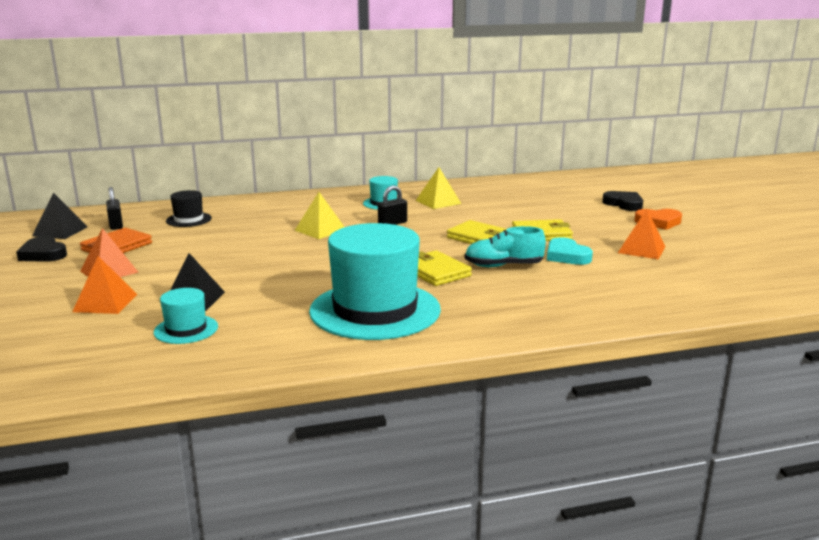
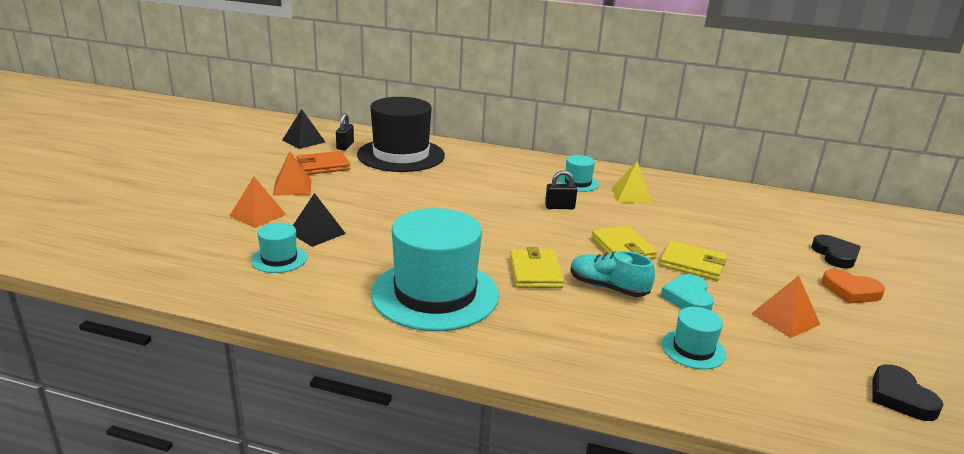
camera: 30 degrees right, 5 degrees up
black heart [16,236,67,262] -> black heart moved to [872,364,943,421]
black hat [166,190,212,227] -> black hat [357,97,445,172], size x2.21
yellow pyramid [294,192,344,239] -> none
none -> turquoise hat [661,307,726,369]

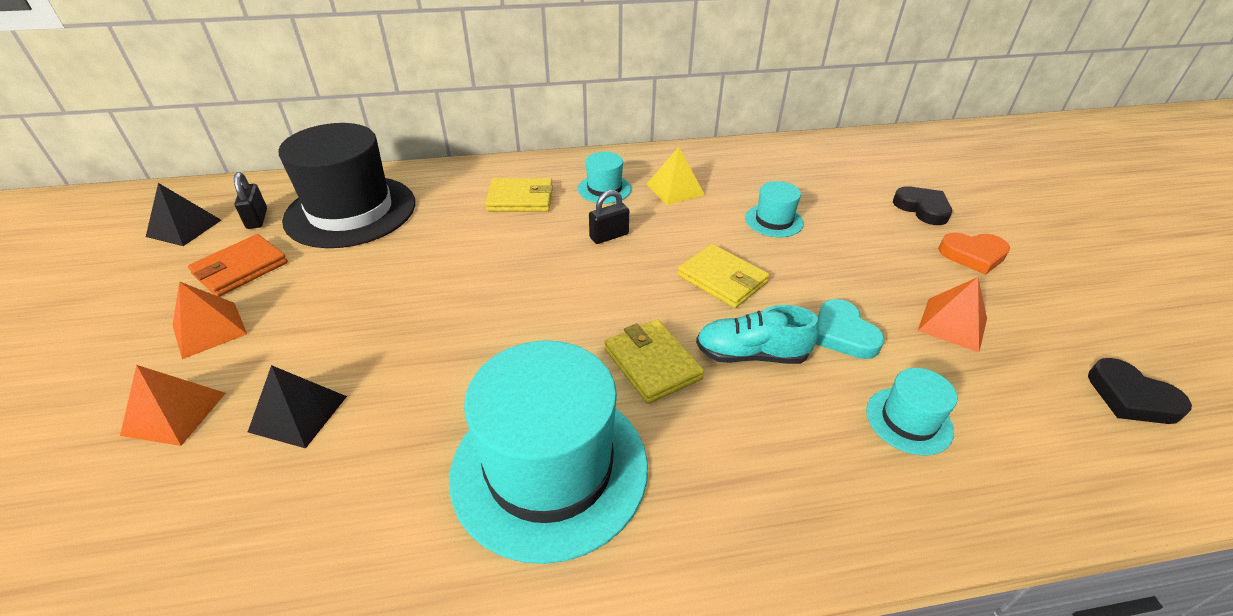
camera: 25 degrees left, 15 degrees up
turquoise hat [251,223,307,273] -> turquoise hat moved to [745,181,804,237]
yellow wallet [659,240,727,281] -> yellow wallet moved to [485,178,553,211]

